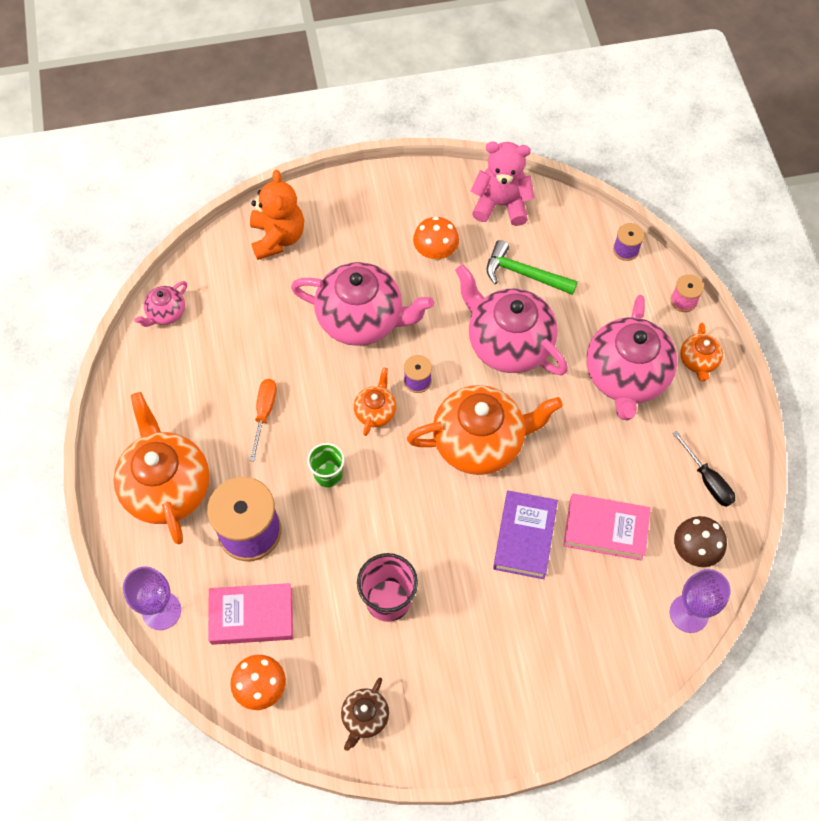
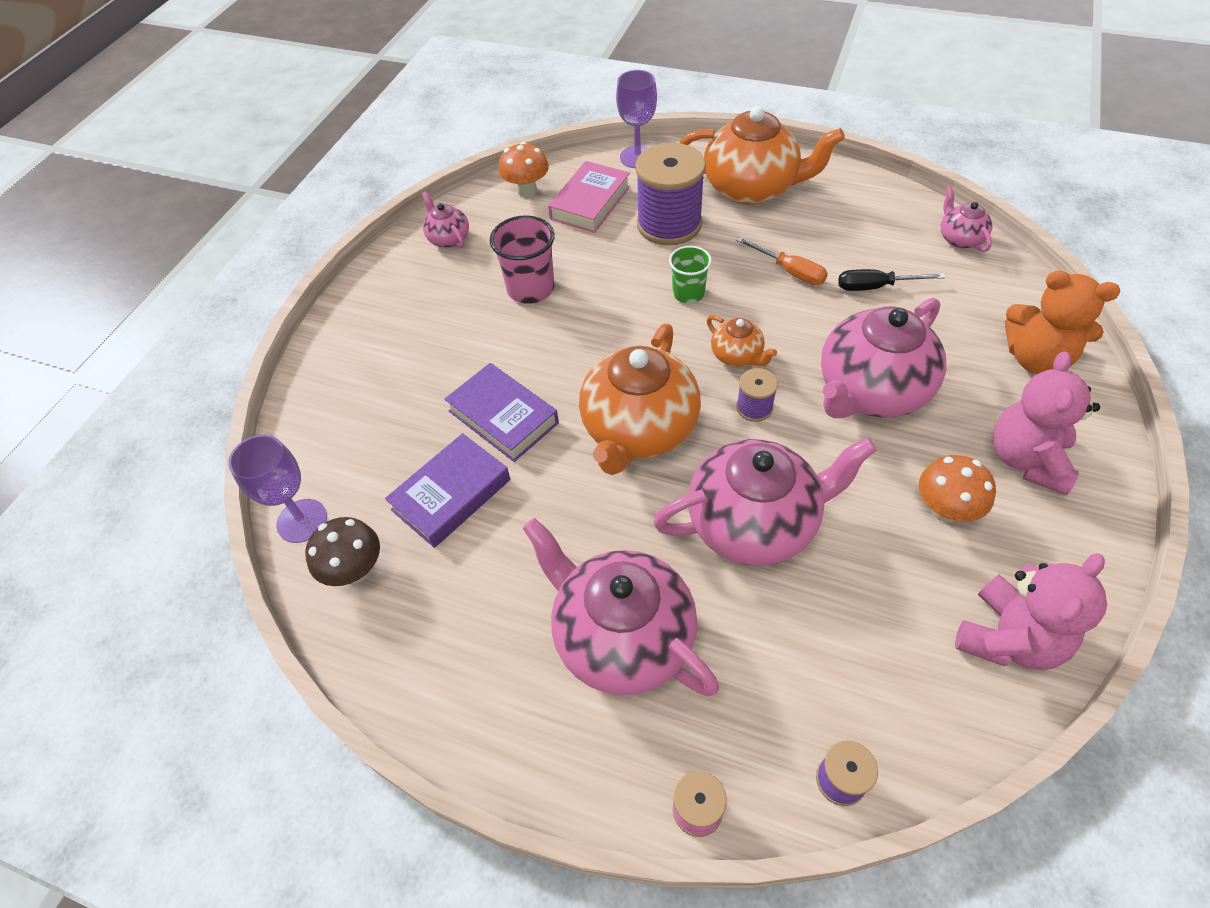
camera: 125 degrees right, 10 degrees down
brown teapot [341,677,389,751] -> pink teapot [422,192,469,248]
green hammer [487,240,578,295] -> none
pink book [563,494,651,561] -> purple book [385,433,510,548]
black screwdriver [673,431,735,507] -> black screwdriver moved to [838,269,946,291]
orange teapot [680,323,723,381] -> none
none -> pink teddy bear [993,351,1100,495]

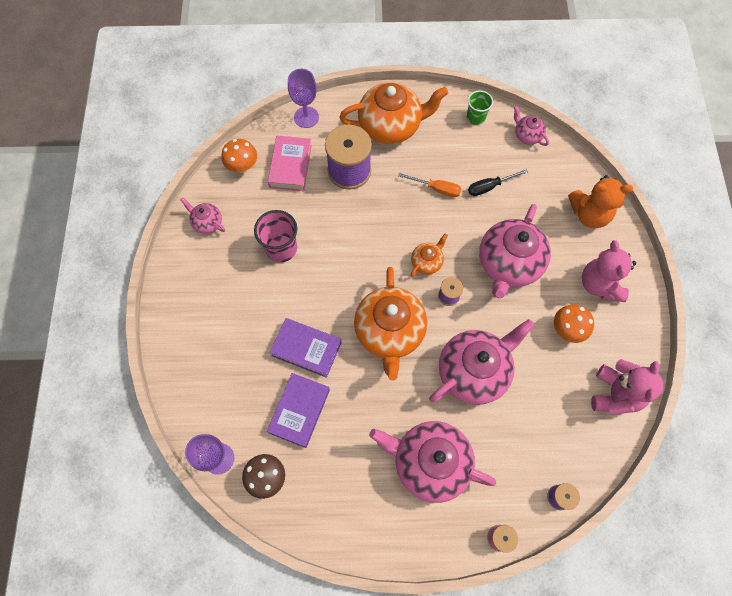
camera: 25 degrees left, 15 degrees up
green cup [669,246,712,304] -> green cup moved to [467,90,493,125]
orange teapot [707,315,777,367] -> orange teapot turned 75 degrees counterclockwise [410,233,448,277]

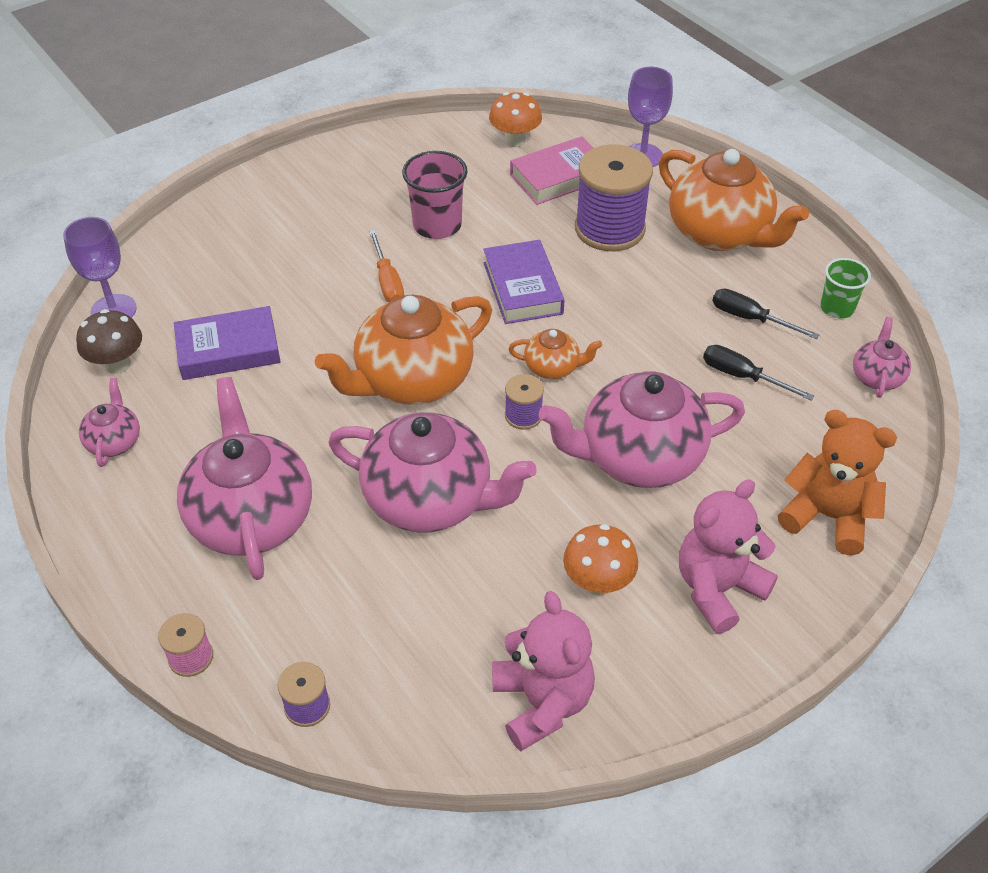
camera: 55 degrees right, 20 degrees down
pink teapot [180,198,225,234] -> pink teapot moved to [79,378,140,467]
purple book [270,318,342,378] -> purple book moved to [483,240,565,324]
orange screwdriver [398,173,462,197] -> orange screwdriver moved to [369,230,404,302]
orange teddy bear [568,175,633,228] -> orange teddy bear turned 150 degrees clockwise [778,410,897,555]
pink teddy bear [591,359,663,415] -> pink teddy bear turned 90 degrees counterclockwise [492,591,595,751]
none -> black screwdriver [712,289,819,339]

